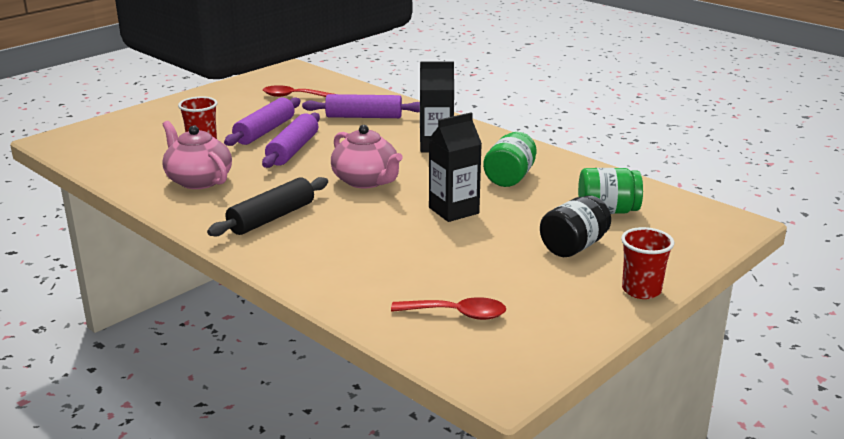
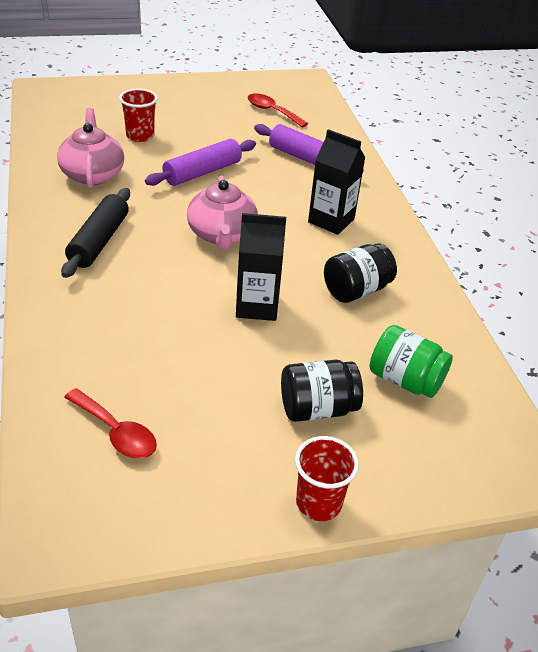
camera: 30 degrees right, 15 degrees up
black rolling pin [207,177,328,236] -> black rolling pin turned 60 degrees counterclockwise [61,188,130,278]
purple rolling pin [224,97,300,146] -> none
green jar [483,132,537,187] -> black jar [324,243,397,303]

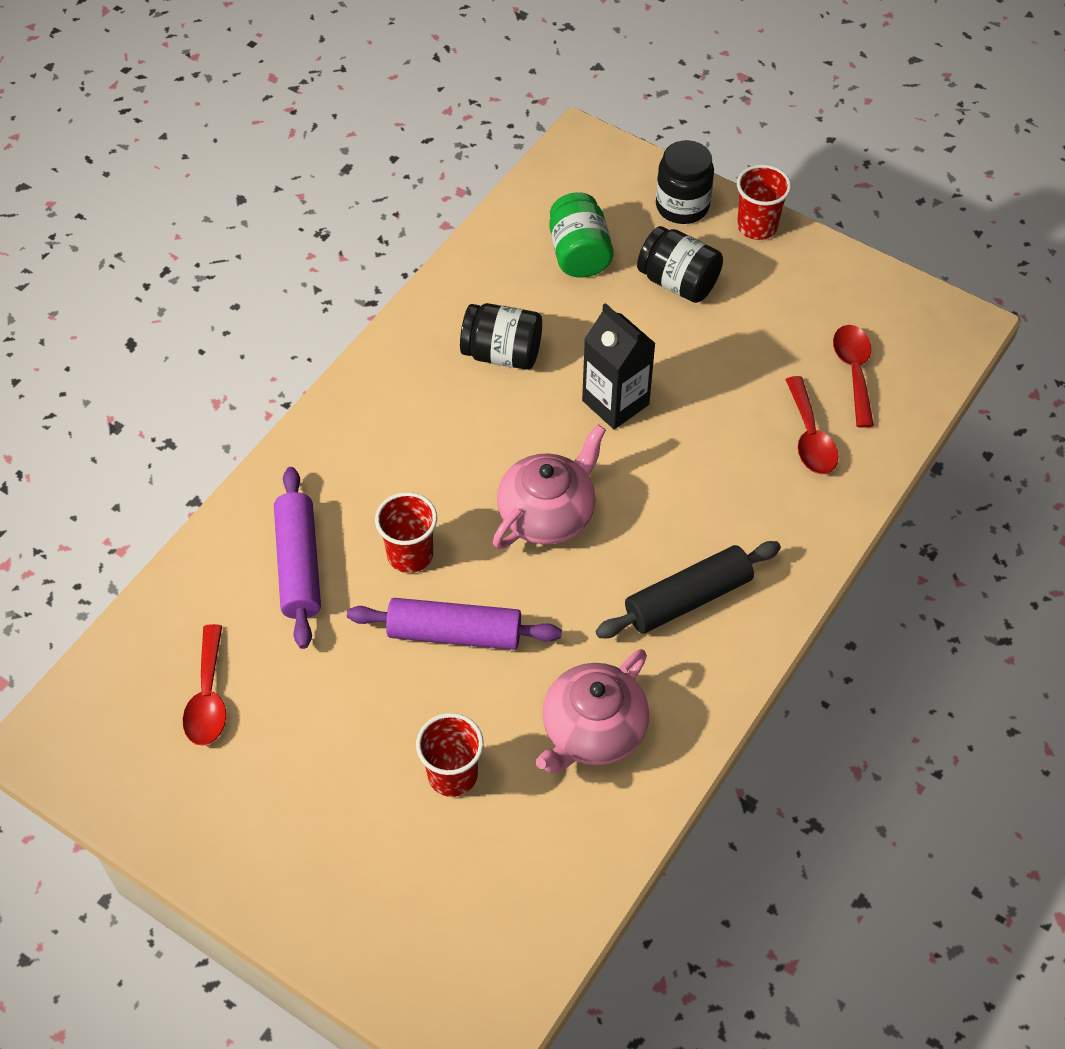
camera: 130 degrees left, 15 degrees up
black carton [308,129,366,235] -> none
none -> red cup [375,492,437,573]
none -> black jar [656,140,714,224]
none -> red spoon [785,376,838,474]

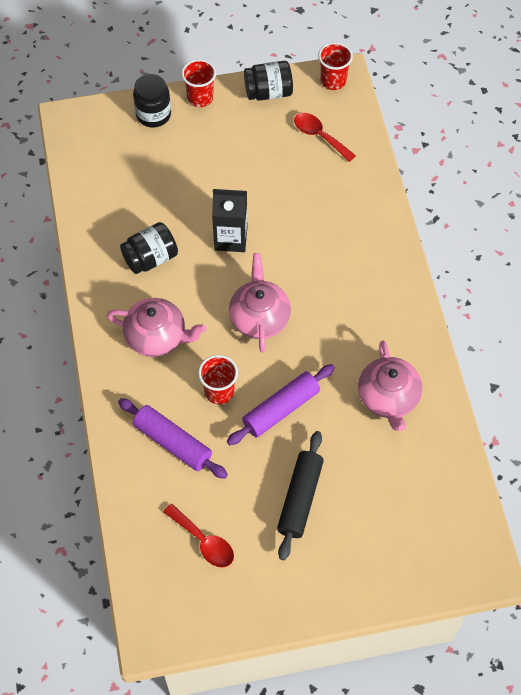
camera: 45 degrees left, 5 degrees up
red cup [416,713,484,797] -> red cup moved to [318,42,353,90]
green jar [549,192,613,278] -> none
black rolling pin [596,541,781,638] -> black rolling pin moved to [277,431,324,560]
black jar [637,226,723,303] -> black jar moved to [244,61,293,101]
red spoon [785,376,838,474] -> none
none -> pink teapot [107,298,206,357]

